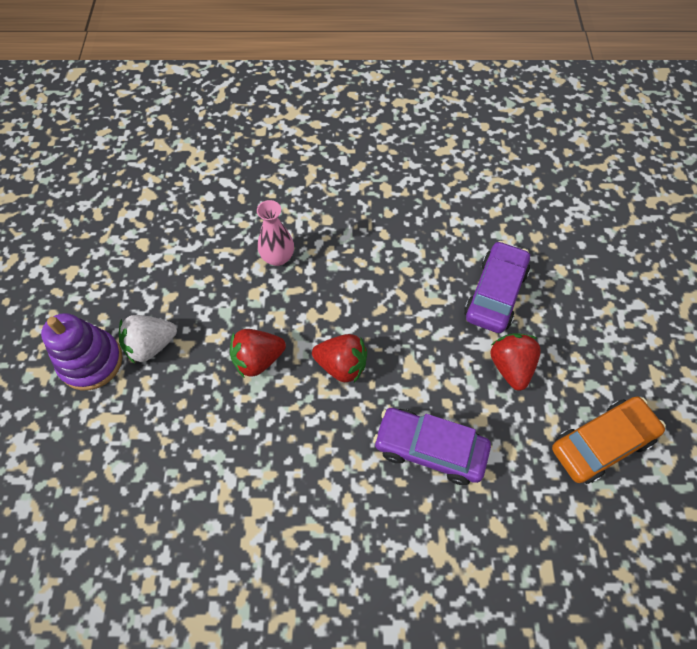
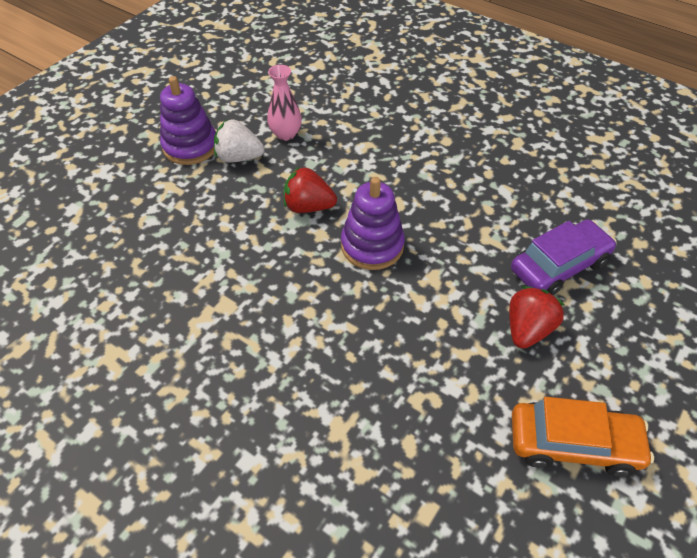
camera: 35 degrees right, 10 degrees down
pink vase [257,200,294,266] -> pink vase moved to [267,65,302,141]
red strawberry [312,334,367,383] -> purple stacking toy [341,177,405,270]
purple car [373,408,491,485] -> none

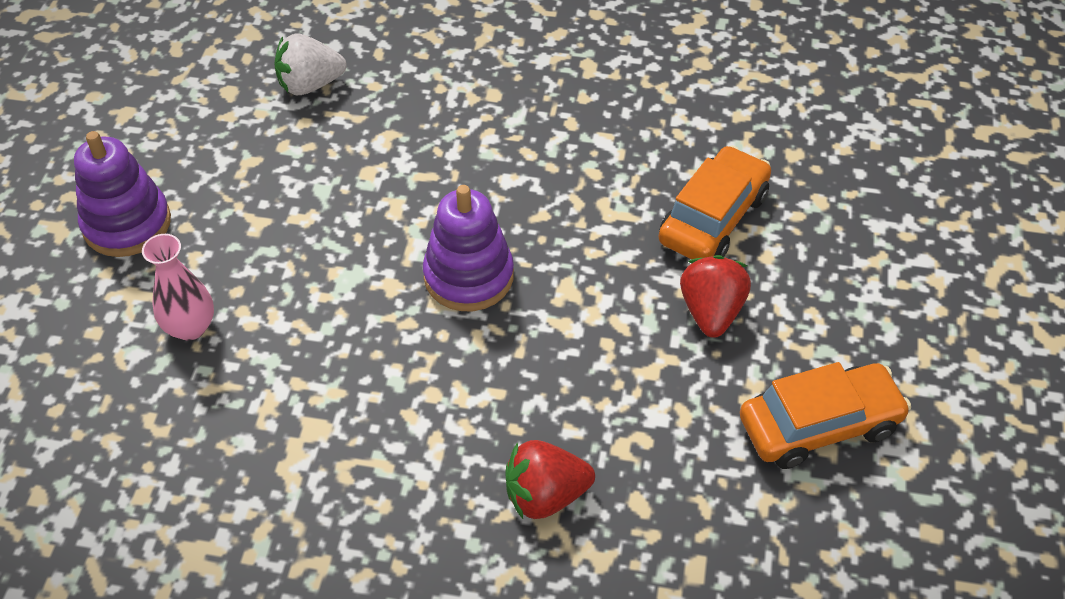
camera: 25 degrees left, 0 degrees up
white strawberry [214,119,265,163] -> white strawberry moved to [274,34,347,95]
pink vase [267,65,302,141] -> pink vase moved to [142,234,214,341]
red strawberry [284,167,337,213] -> red strawberry moved to [505,440,595,519]
purple car [511,219,617,295] -> orange car [659,146,771,259]

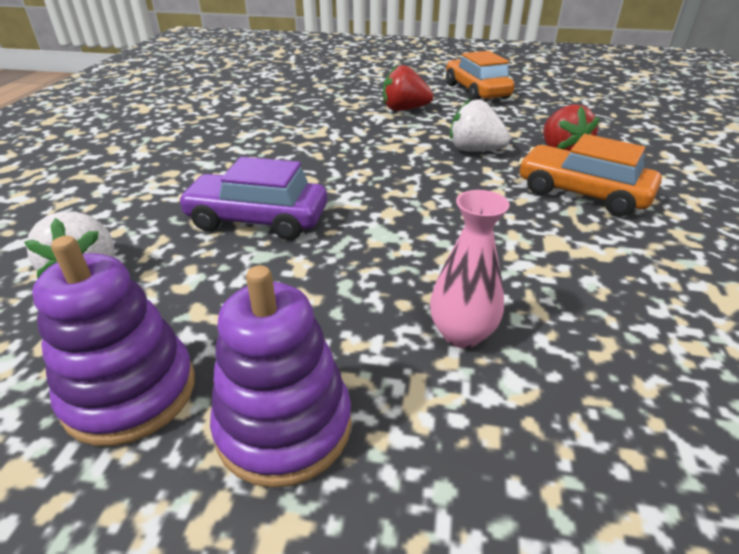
camera: 90 degrees left, 15 degrees down
purple stacking toy [423,185,514,311] -> purple stacking toy moved to [32,236,195,446]
orange car [659,146,771,259] -> orange car moved to [518,134,662,216]
none -> purple car [177,157,327,240]
none -> white strawberry [450,98,511,152]

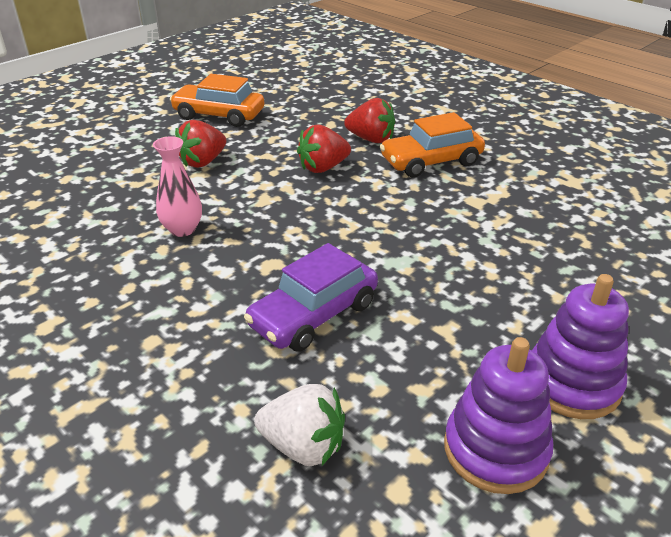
camera: 55 degrees left, 0 degrees up
pink vase [430,190,510,348] -> pink vase moved to [153,136,202,237]
white strawberry [450,98,511,152] -> red strawberry [297,125,351,173]

